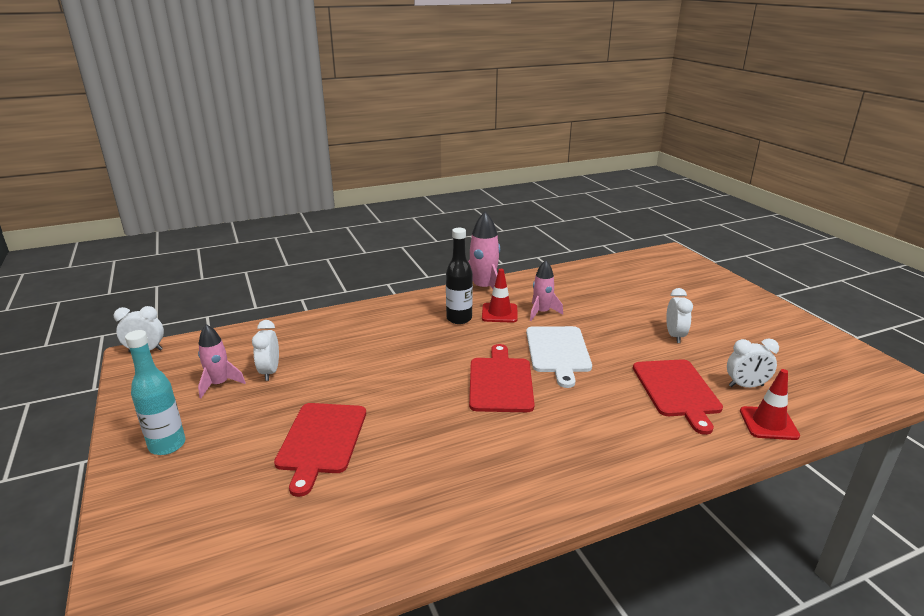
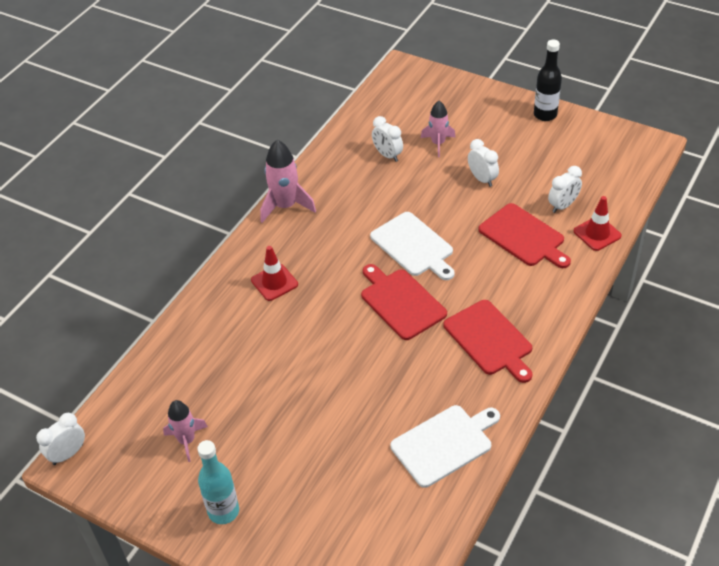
camera: 35 degrees left, 20 degrees up
white clock [252,320,279,381] -> white clock moved to [372,116,403,162]
red cutting board [274,403,366,497] -> red cutting board moved to [443,300,532,383]
black bottle [446,228,473,324] -> black bottle moved to [534,40,562,121]
red traffic cone [482,269,518,323] -> red traffic cone moved to [251,246,298,301]
pink rocket [530,260,563,321] -> pink rocket moved to [421,101,456,157]
none -> white cutting board [390,405,500,488]

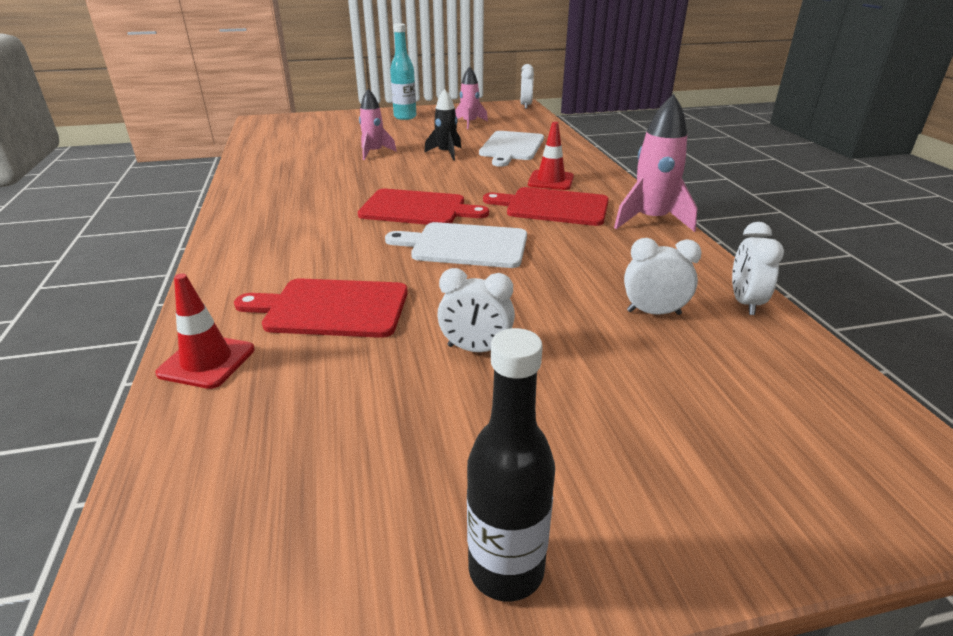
camera: 135 degrees right, 15 degrees down
white cutting board [390,405,500,488] -> white cutting board moved to [479,131,544,167]
pink rocket [421,101,456,157] -> pink rocket moved to [359,89,397,160]
red cutting board [443,300,532,383] -> red cutting board moved to [483,187,609,226]
white clock [548,166,582,213] -> white clock moved to [732,222,784,315]
none -> black rocket [424,89,461,161]

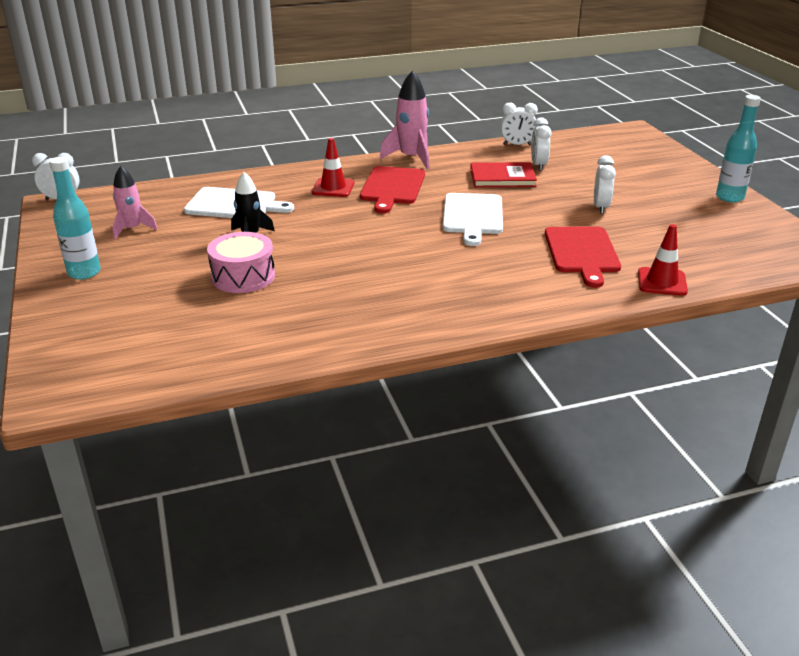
camera: 95 degrees left, 0 degrees up
red cutting board [358,189,489,225] -> none
pink rocket [359,89,397,160] -> pink drum [207,232,275,293]
black bottle [467,328,555,602] -> turquoise bottle [716,95,761,203]
none -> red book [470,162,537,187]

